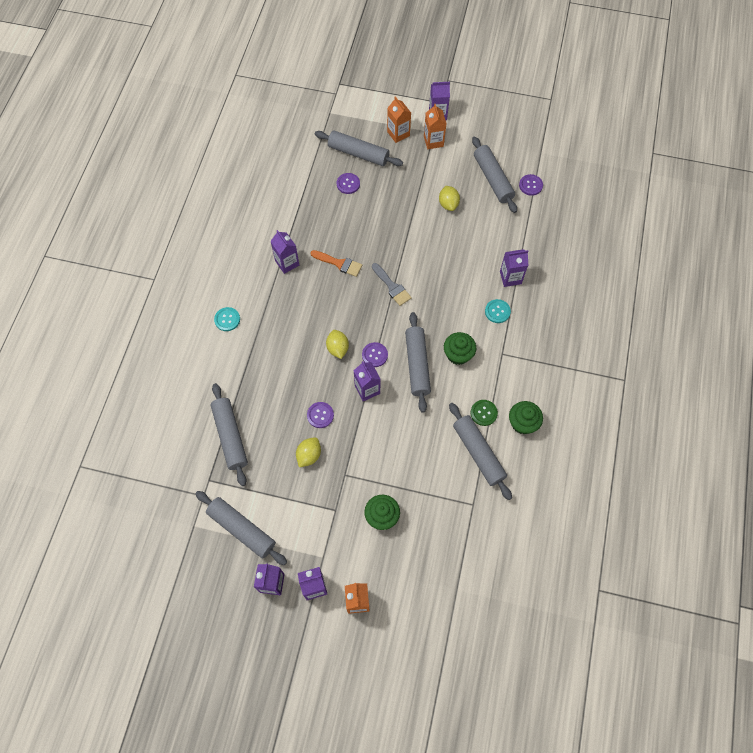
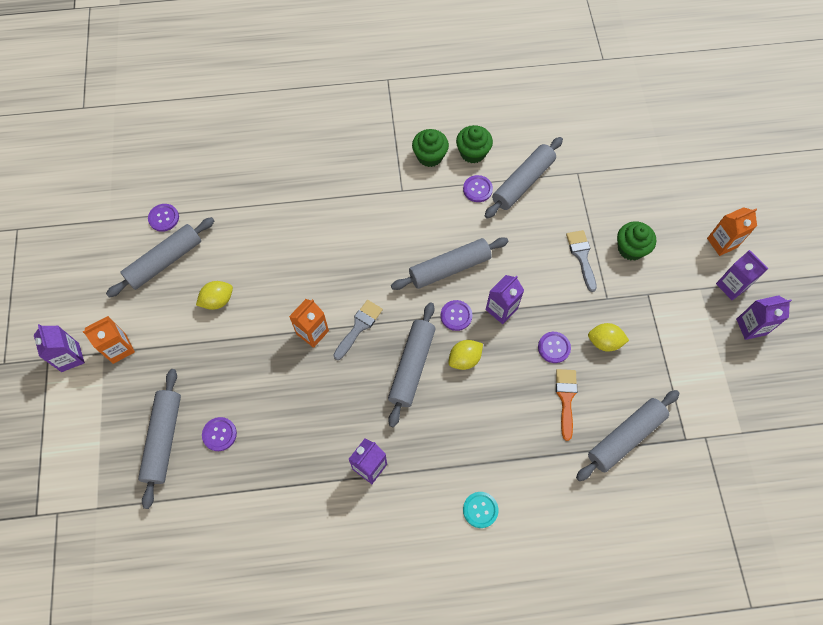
camera: 110 degrees left, 0 degrees up
grey rolling pin [195,491,287,565] -> grey rolling pin moved to [388,302,436,427]
orange brush [310,250,362,277] -> orange brush moved to [556,369,577,441]
orange carton [387,96,411,143] -> orange carton moved to [289,299,329,348]
green cupcake [444,332,476,365] -> green cupcake moved to [412,129,449,167]
green button [471,400,498,426] -> purple button [463,175,493,202]
turquoise button [485,299,511,323] -> none
purple carton [500,249,528,287] -> none
none -> grey brush [566,230,597,292]

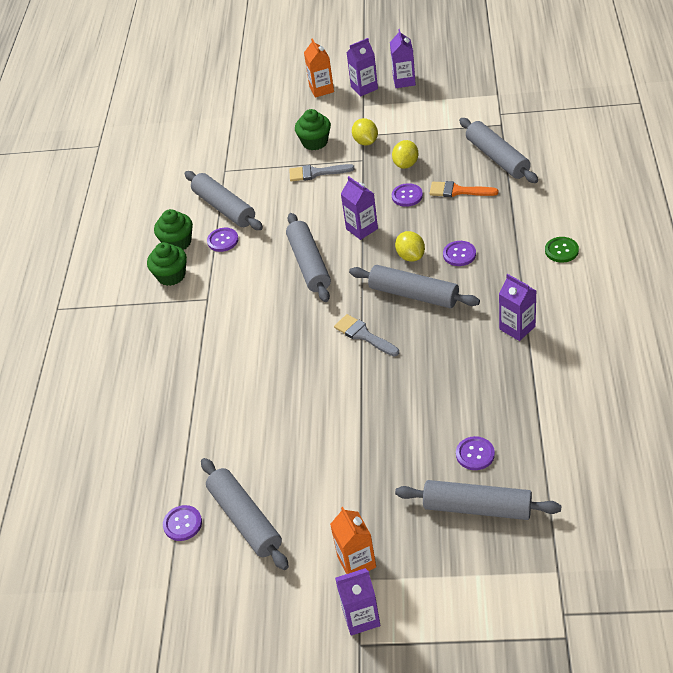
camera: 75 degrees left, 20 degrees down
yellow lemon [196,281,233,310] -> yellow lemon moved to [352,118,378,146]
orange carton [289,299,329,348] -> none
purple button [441,300,472,331] -> purple button moved to [443,241,476,266]
turquoise button [463,492,498,528] -> green button [545,237,579,263]

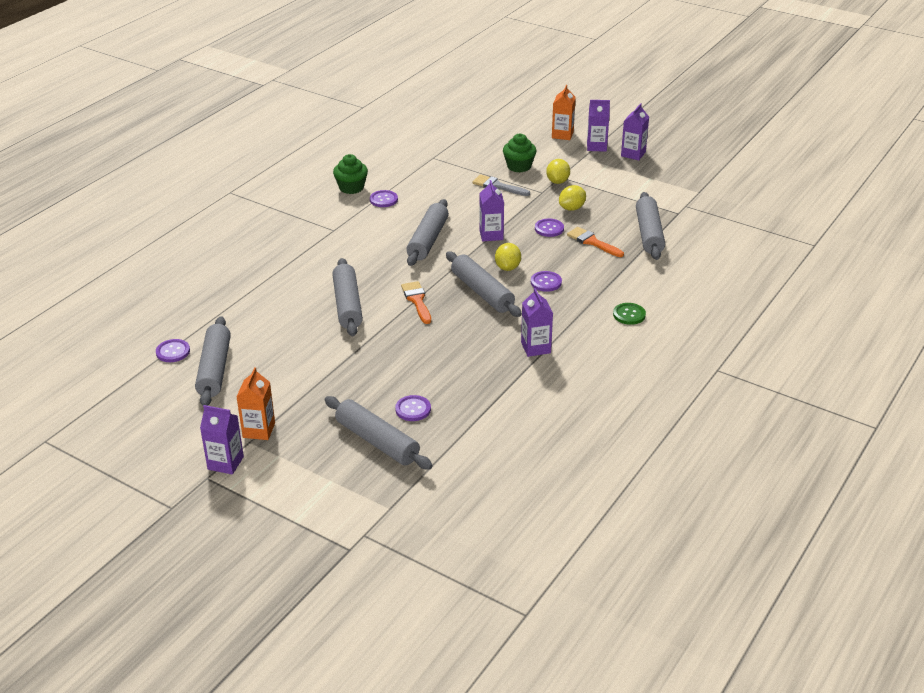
camera: 25 degrees right, 10 degrees down
green cupcake [147,242,187,286] -> none
grey rolling pin [185,171,263,230] -> grey rolling pin moved to [332,258,363,336]
grey brush [334,314,399,356] -> orange brush [401,281,431,324]

